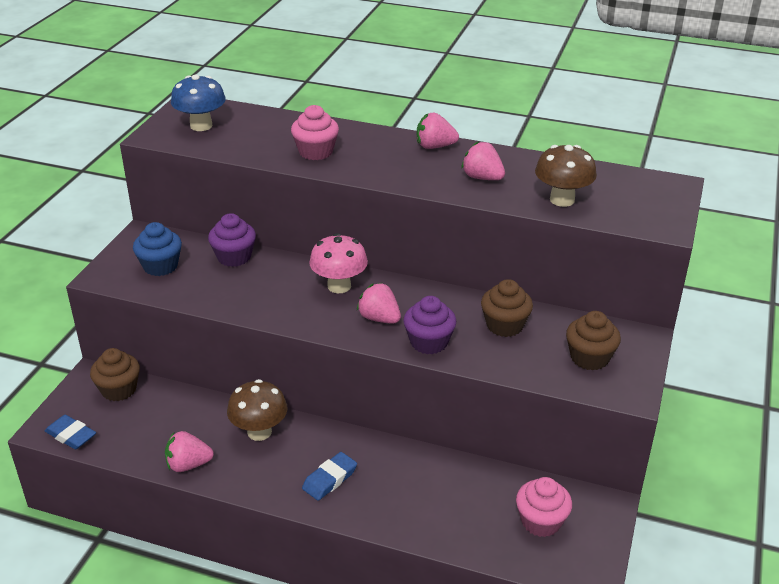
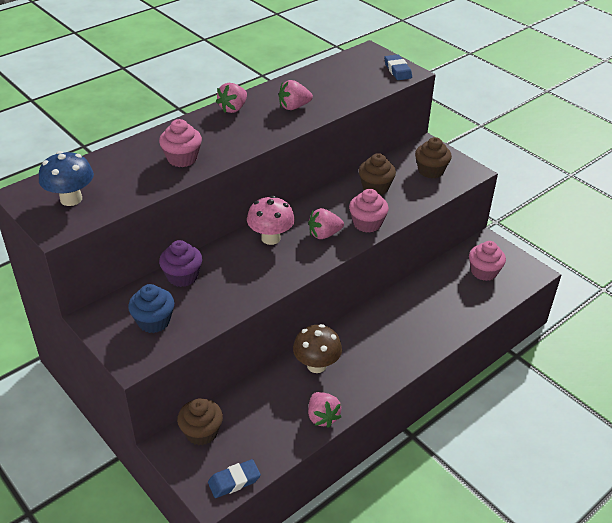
camera: 60 degrees left, 5 degrees up
pink strawberry [165,431,214,472] -> pink strawberry turned 45 degrees counterclockwise [308,392,341,428]
blue eraser [302,452,357,501] -> blue eraser moved to [384,54,412,80]
purple cupcake [403,296,456,354] -> pink cupcake [349,189,389,233]
brown mushroom [535,145,597,207] -> none

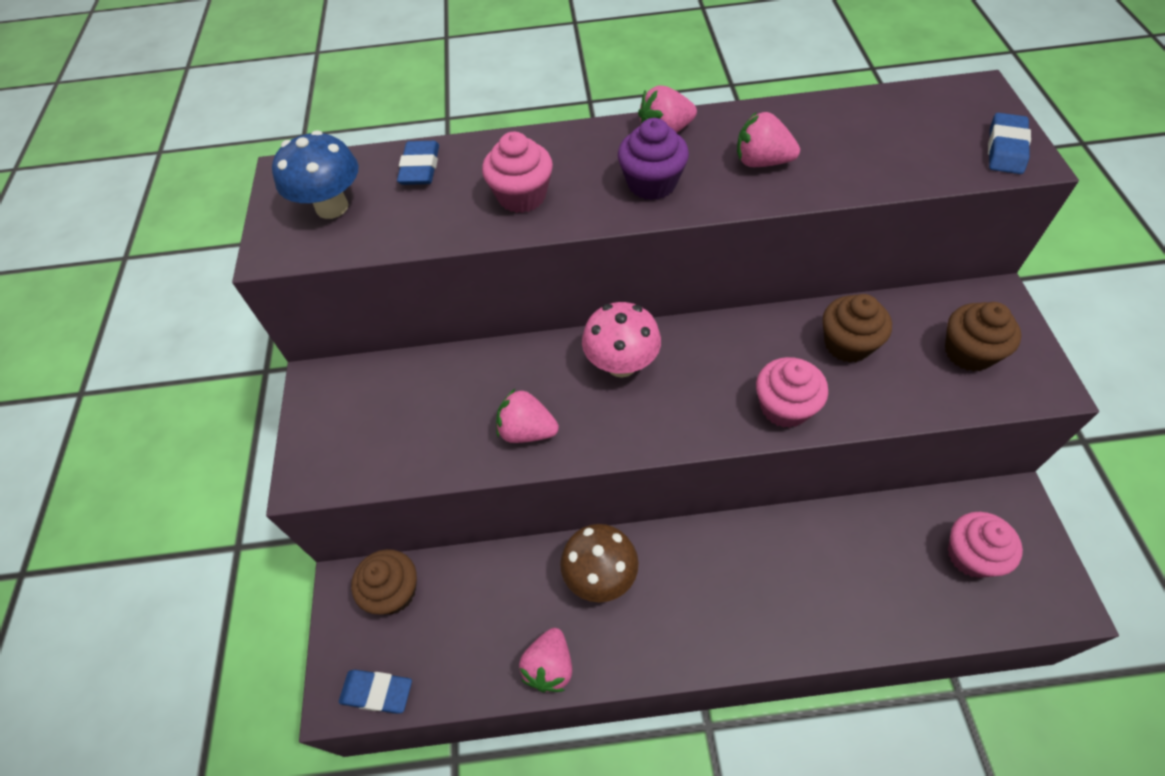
camera: 40 degrees right, 15 degrees up
blue cupcake [128,284,174,333] -> none
purple cupcake [159,240,202,287] -> purple cupcake moved to [618,118,689,200]
pink strawberry [308,208,344,239] -> pink strawberry moved to [496,389,559,443]
none -> blue eraser [397,141,439,185]

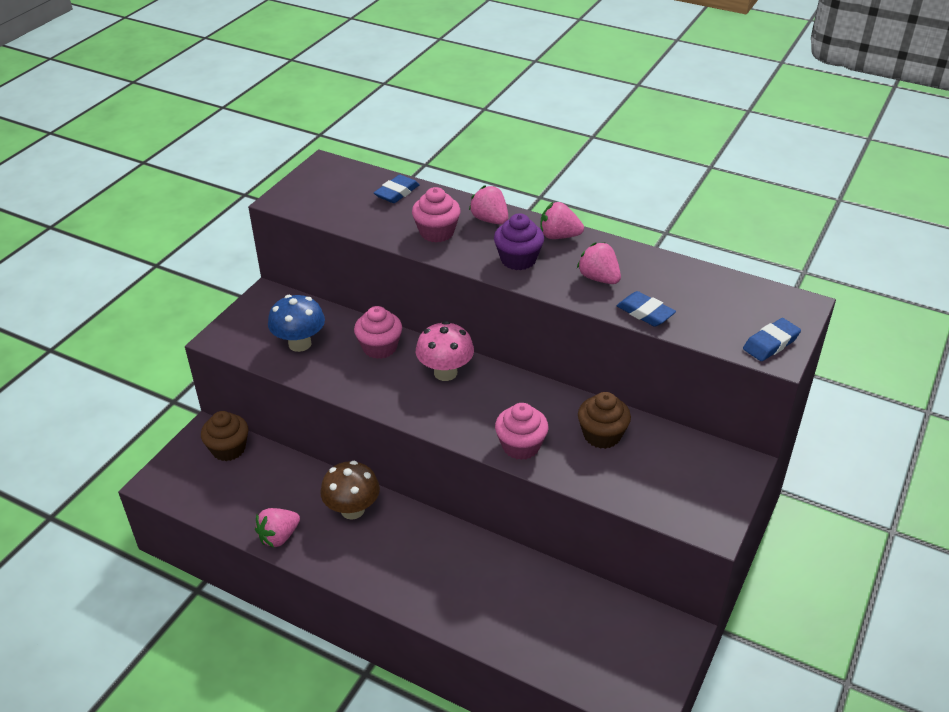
camera: 30 degrees right, 15 degrees down
blue mushroom [272,130,358,219] -> blue mushroom moved to [268,295,325,352]
blue eraser [339,670,412,714] -> blue eraser moved to [616,291,676,327]
pink strawberry [496,389,559,443] -> pink strawberry moved to [469,185,508,224]
brown cupcake [945,302,1022,372] -> none
pink cupcake [948,512,1023,578] -> pink cupcake moved to [354,306,402,359]

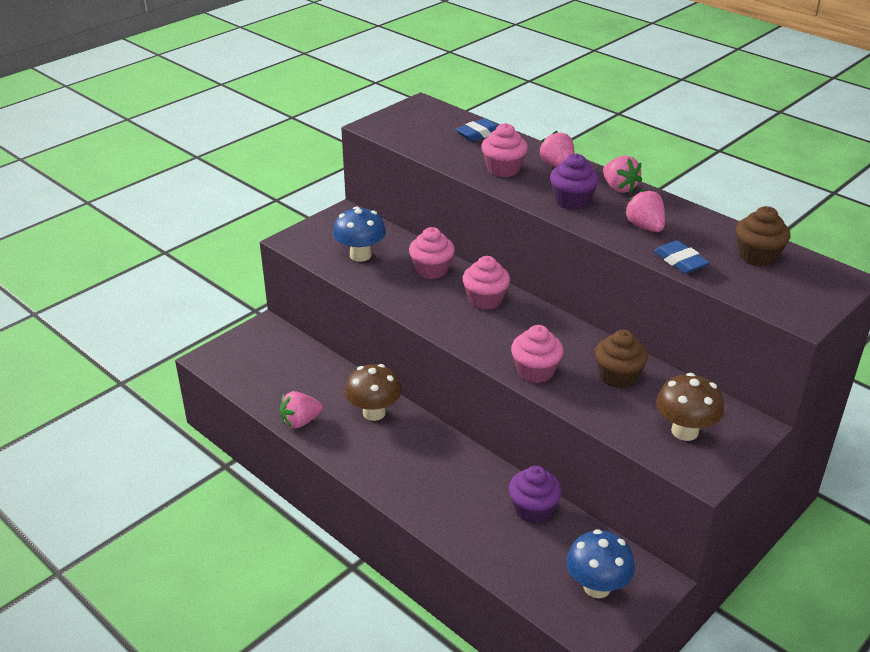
camera: 15 degrees right, 5 degrees down
brown cupcake [201,411,248,461] -> brown cupcake moved to [736,206,790,267]
pink mushroom [416,321,474,381] -> pink cupcake [462,256,510,310]
pink strawberry [541,202,584,239] -> pink strawberry turned 150 degrees counterclockwise [603,156,642,193]
blue eraser [743,318,801,361] -> none
none -> purple cupcake [509,466,562,523]
none -> blue mushroom [566,529,635,598]
none -> brown mushroom [656,373,724,441]

